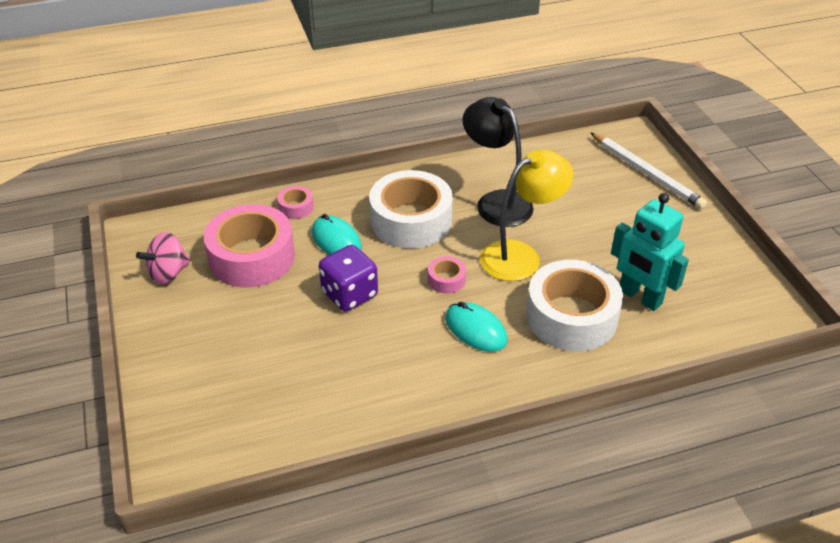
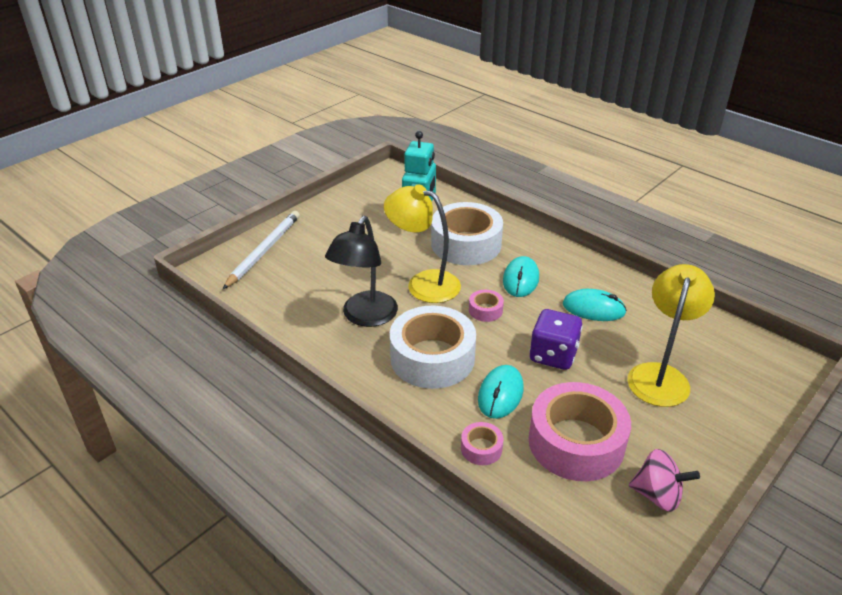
camera: 120 degrees left, 5 degrees down
none -> turquoise mouse [563,289,627,321]
none -> yellow lamp [627,264,715,407]

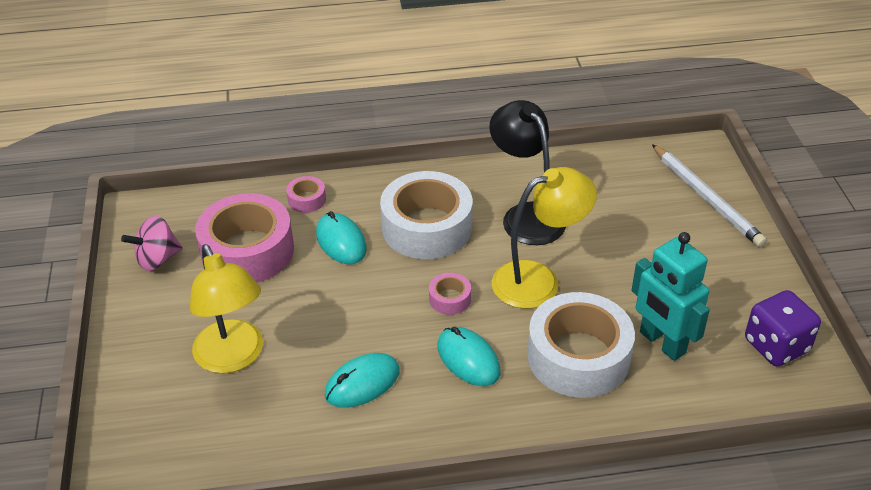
camera: 130 degrees right, 5 degrees up
purple dice [529,309,583,370] -> purple dice moved to [745,290,821,366]

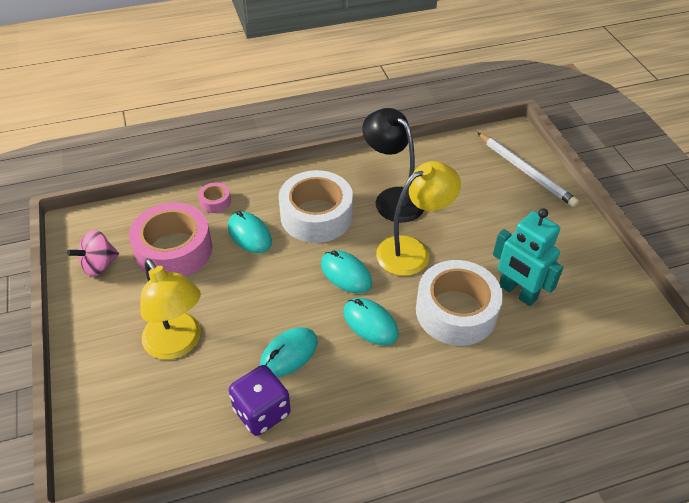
camera: 10 degrees left, 5 degrees up
pink tape [429,273,471,315] -> turquoise mouse [321,250,372,294]
purple dice [745,290,821,366] -> purple dice moved to [229,365,291,436]

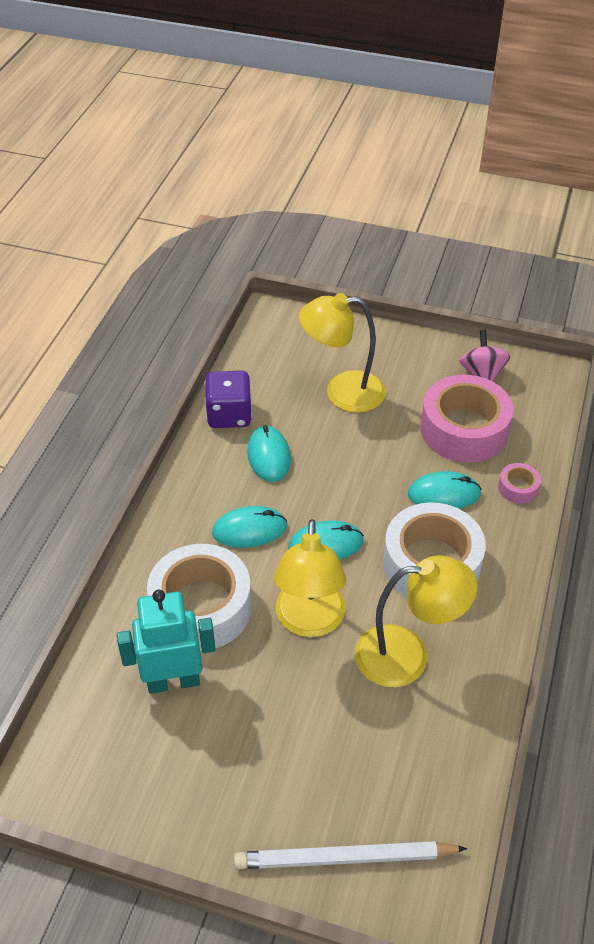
camera: 125 degrees right, 0 degrees up
black lamp [362,108,424,222] -> yellow lamp [355,556,478,687]

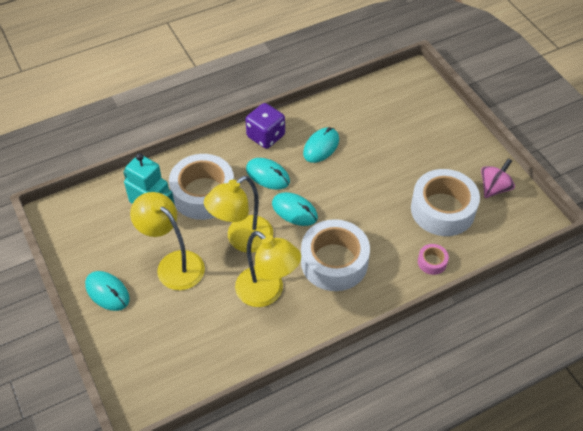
camera: 45 degrees right, 5 degrees up
purple dice [205,371,252,428] -> purple dice moved to [245,103,285,149]
white pencil [234,841,467,869] -> none
yellow lamp [299,293,386,413] -> yellow lamp moved to [130,192,205,290]
turquoise mouse [408,471,482,509] -> turquoise mouse moved to [85,271,130,311]
pink tape [421,375,514,462] -> white tape [411,169,480,236]

